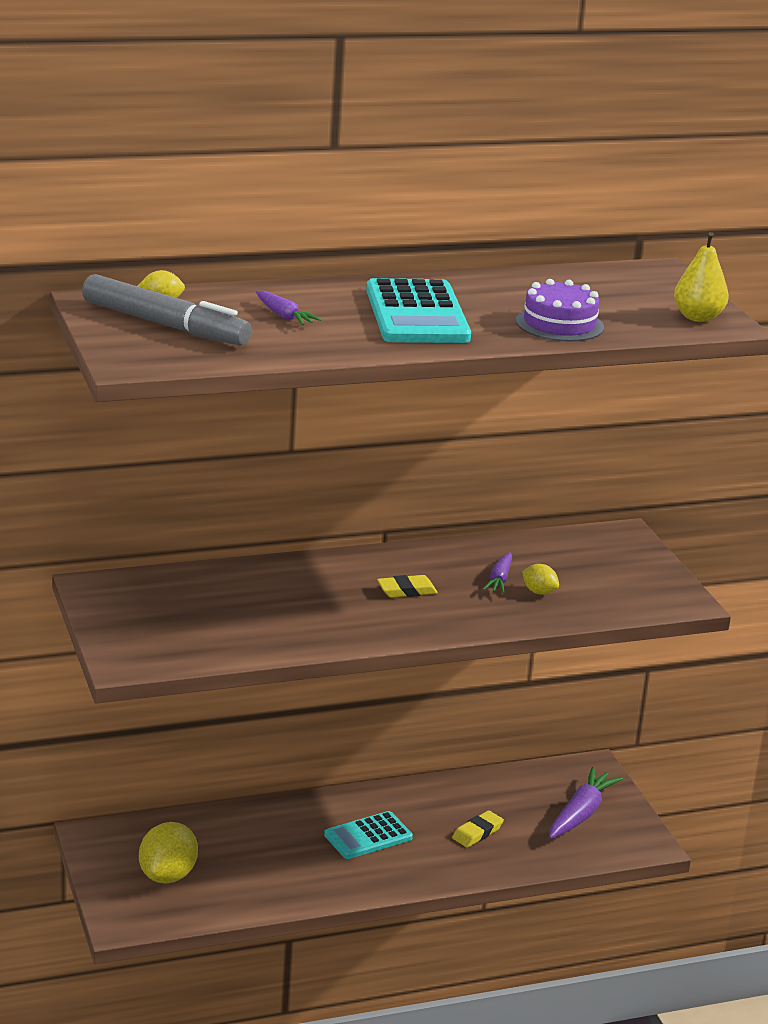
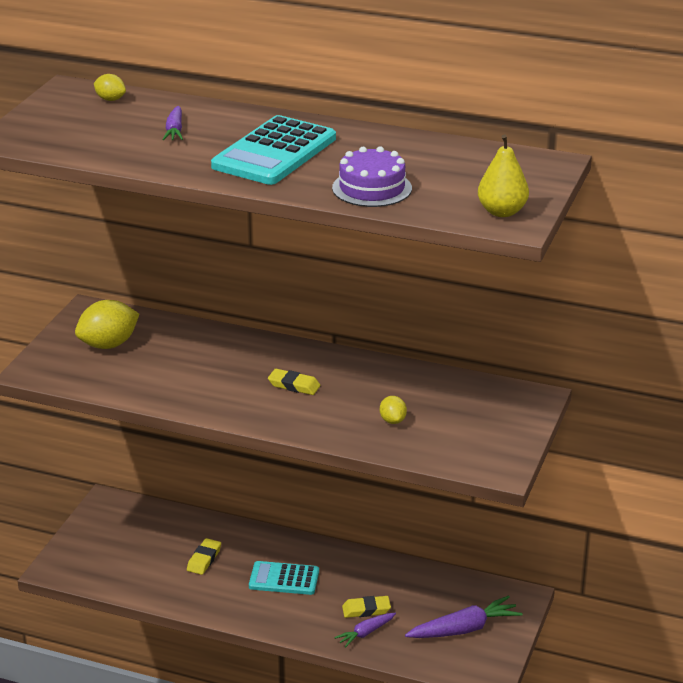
camera: 40 degrees right, 5 degrees up
grey marker [82,274,252,345] -> none
yellow lemon [139,822,198,883] -> yellow lemon moved to [75,300,139,349]
purple carrot [483,552,512,594] -> purple carrot moved to [334,613,396,648]
none -> yellow eraser [187,538,221,575]

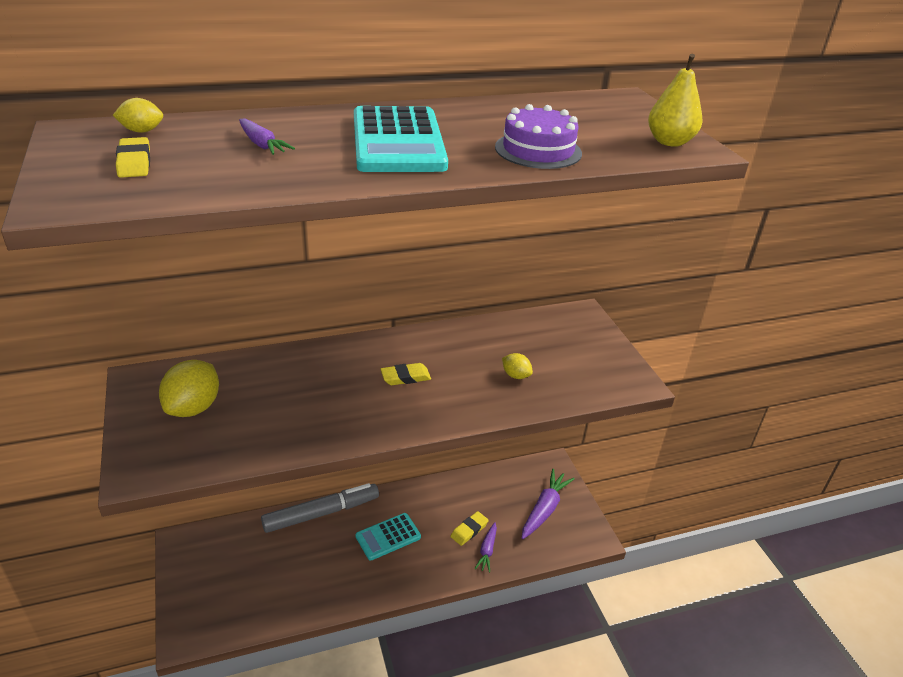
camera: 40 degrees left, 5 degrees up
yellow eraser [187,538,221,575] -> yellow eraser moved to [116,137,150,178]
none -> grey marker [261,483,379,533]

